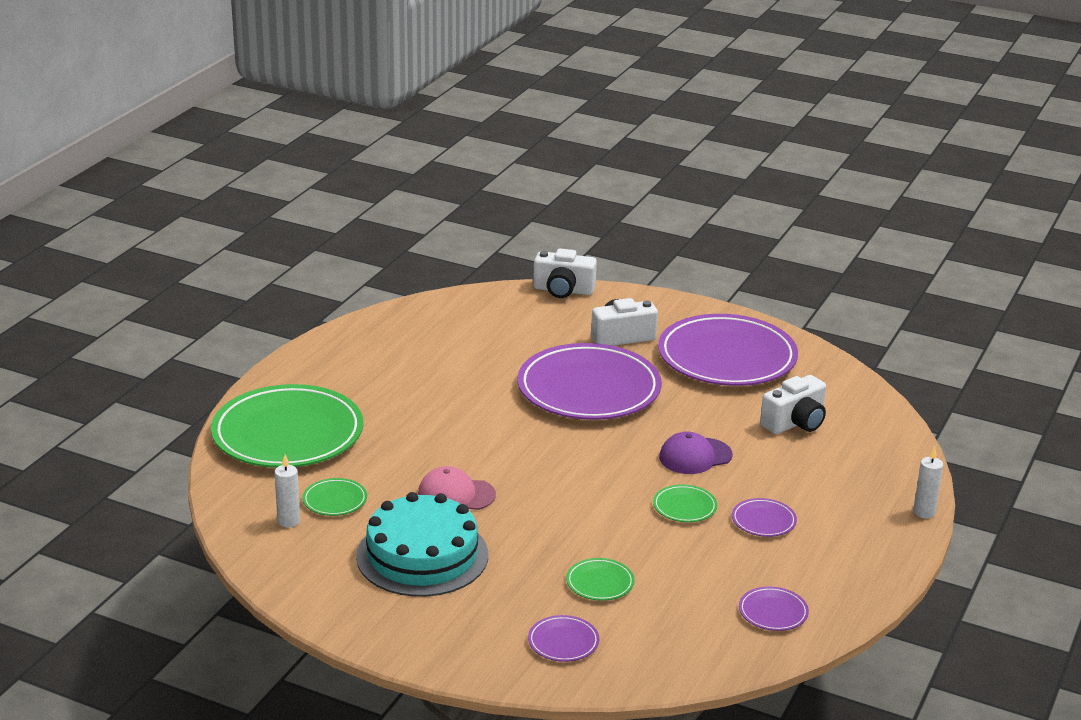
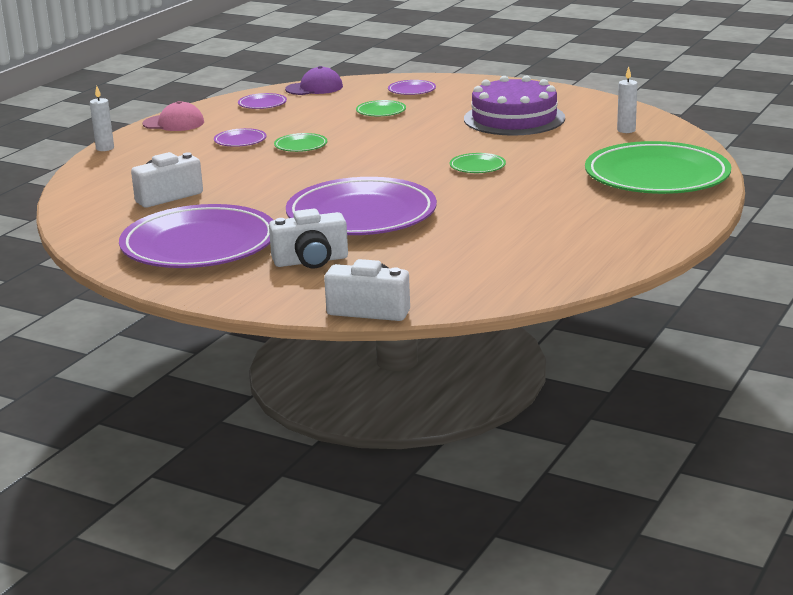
camera: 175 degrees left, 5 degrees down
green plate [303,478,367,516] -> green plate moved to [450,153,506,173]
turquoise cake [356,492,488,597] -> purple cake [464,75,565,136]
pink cap [418,466,496,510] -> pink cap moved to [143,101,204,131]
purple cap [659,432,733,474] -> purple cap moved to [285,66,343,95]

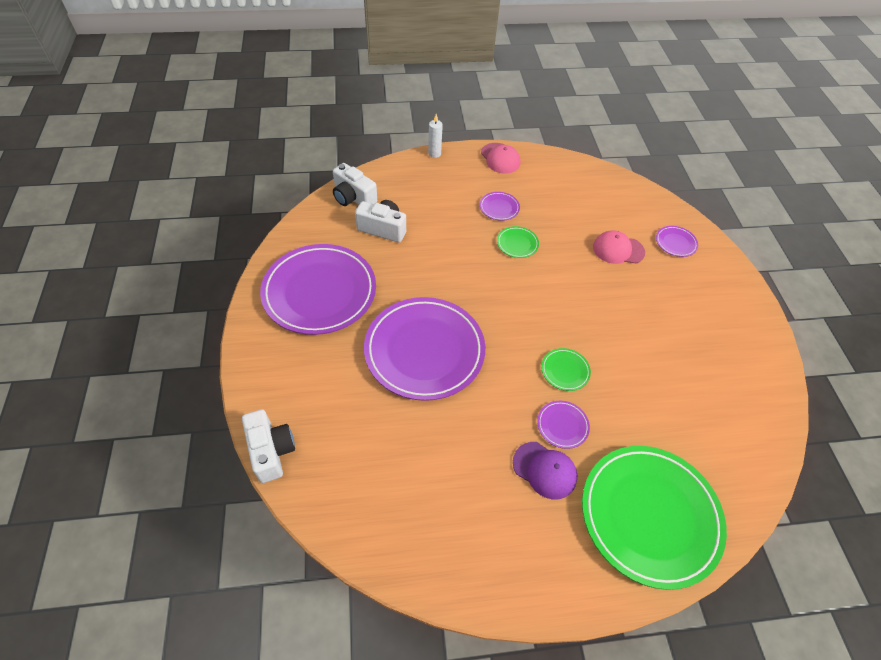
camera: 50 degrees right, 30 degrees up
purple plate [238,93,287,109] -> purple plate moved to [537,401,590,449]
white camera [269,209,348,268] -> white camera moved to [333,163,377,206]
purple cap [285,66,343,95] -> purple cap moved to [513,442,578,500]
green plate [356,100,406,116] -> pink cap [593,230,645,264]
purple cake [464,75,565,136] -> none
white candle [617,67,638,133] -> none

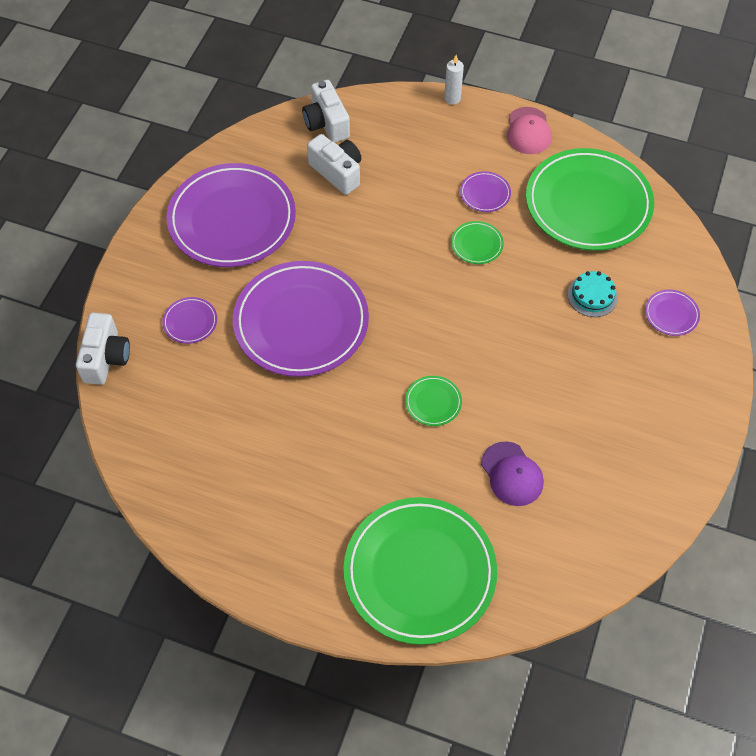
camera: 30 degrees right, 5 degrees up
purple cap [513,442,578,500] -> purple cap moved to [481,441,544,506]
purple plate [537,401,590,449] -> purple plate moved to [162,297,217,344]
pink cap [593,230,645,264] -> turquoise cake [567,271,618,317]
none -> green plate [526,148,654,251]

